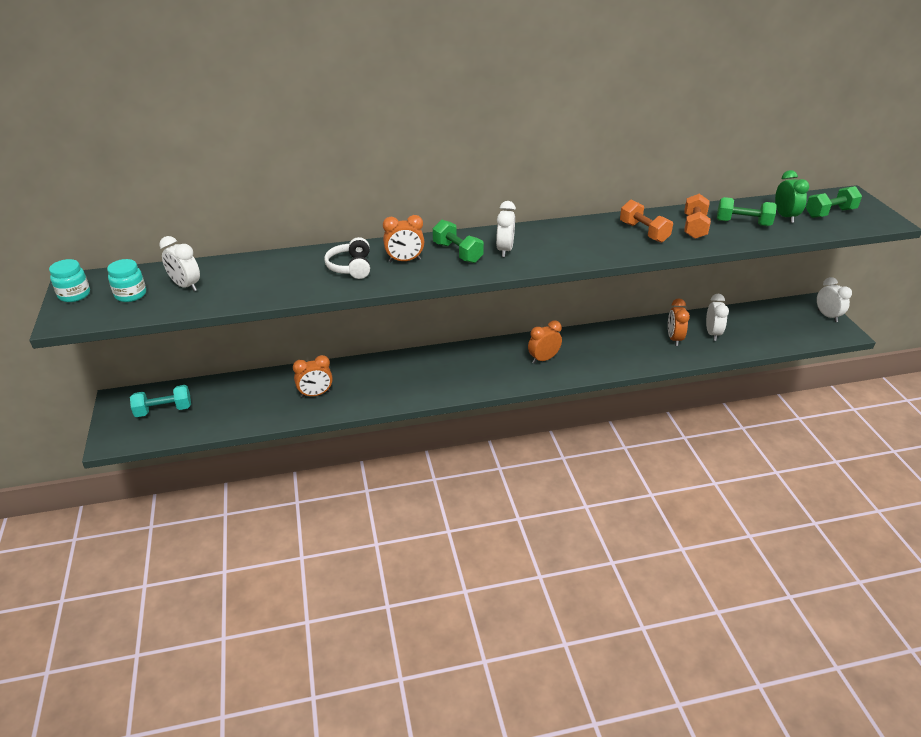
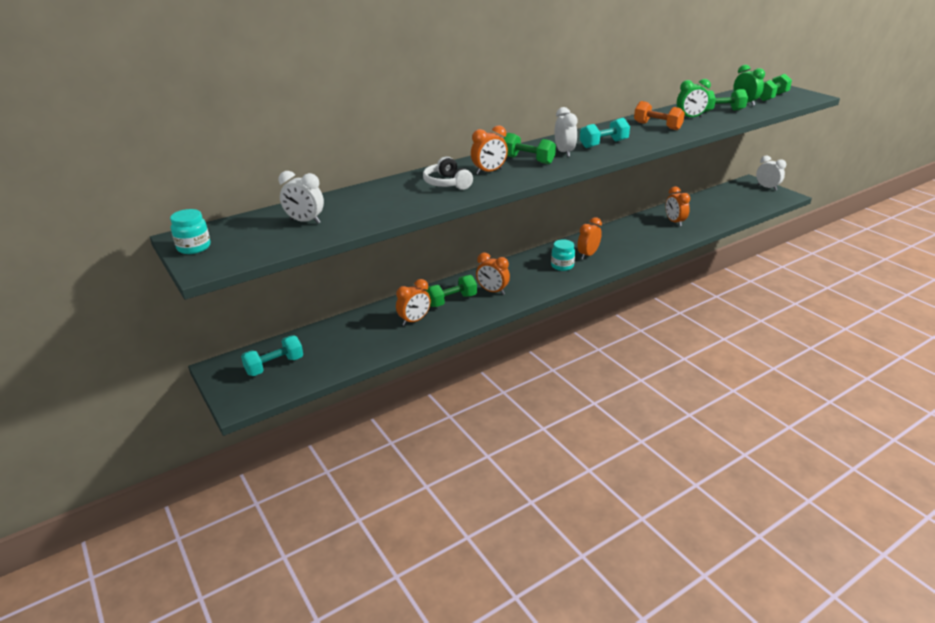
camera: 20 degrees left, 5 degrees down
turquoise jar [107,259,146,302] -> turquoise jar moved to [551,239,575,271]
orange dumbbell [684,194,711,239] -> green clock [677,79,711,117]
white clock [706,294,729,341] -> none
none -> green dumbbell [426,275,477,307]
none -> orange clock [476,253,510,295]
none -> turquoise dumbbell [580,118,630,148]

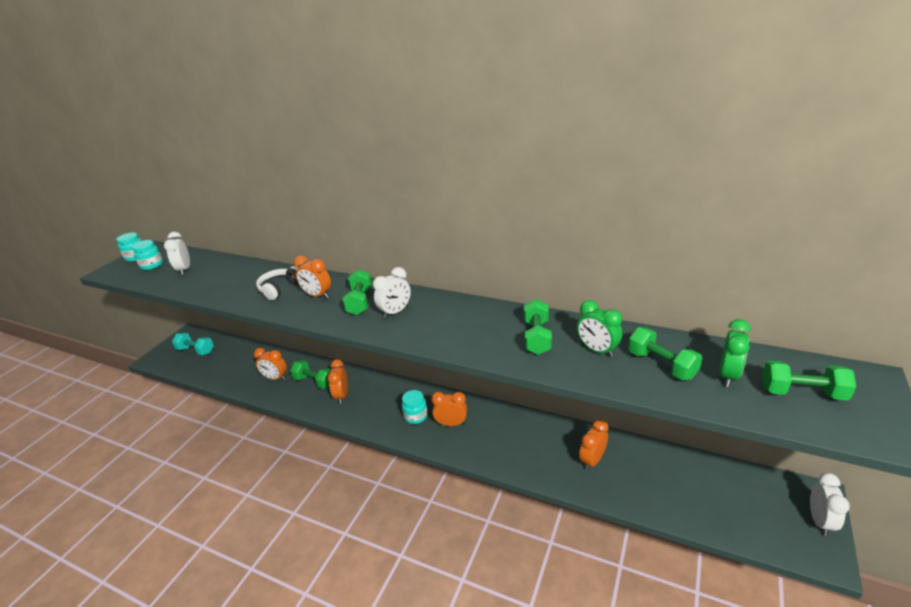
camera: 60 degrees right, 0 degrees up
turquoise dumbbell [580,118,630,148] -> none
orange dumbbell [634,101,685,130] -> green dumbbell [524,299,552,355]
none -> turquoise jar [132,240,163,270]

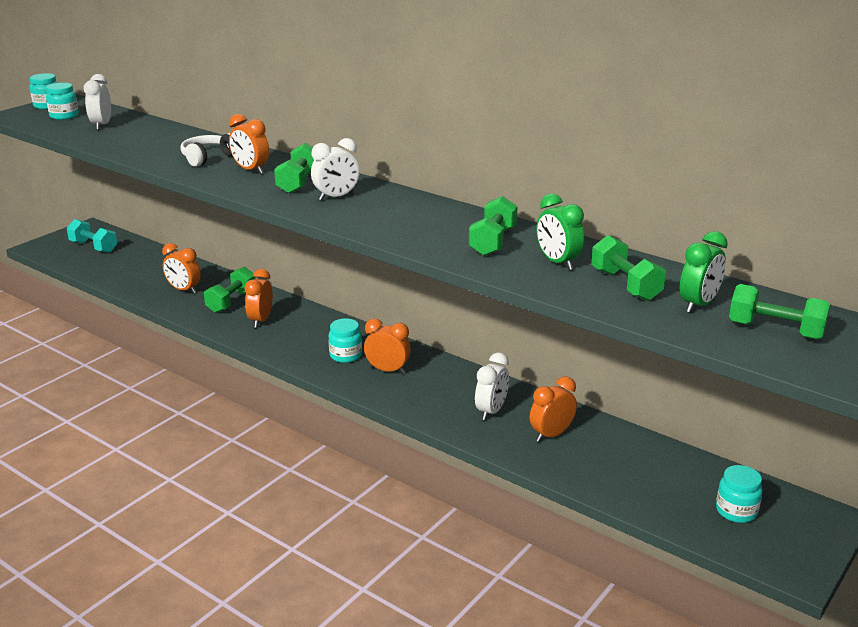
camera: 10 degrees right, 5 degrees down
green dumbbell [290,360,331,389] -> green dumbbell turned 75 degrees clockwise [204,267,255,313]
white clock [810,473,850,536] -> white clock moved to [475,353,509,420]
none -> turquoise jar [716,465,763,523]

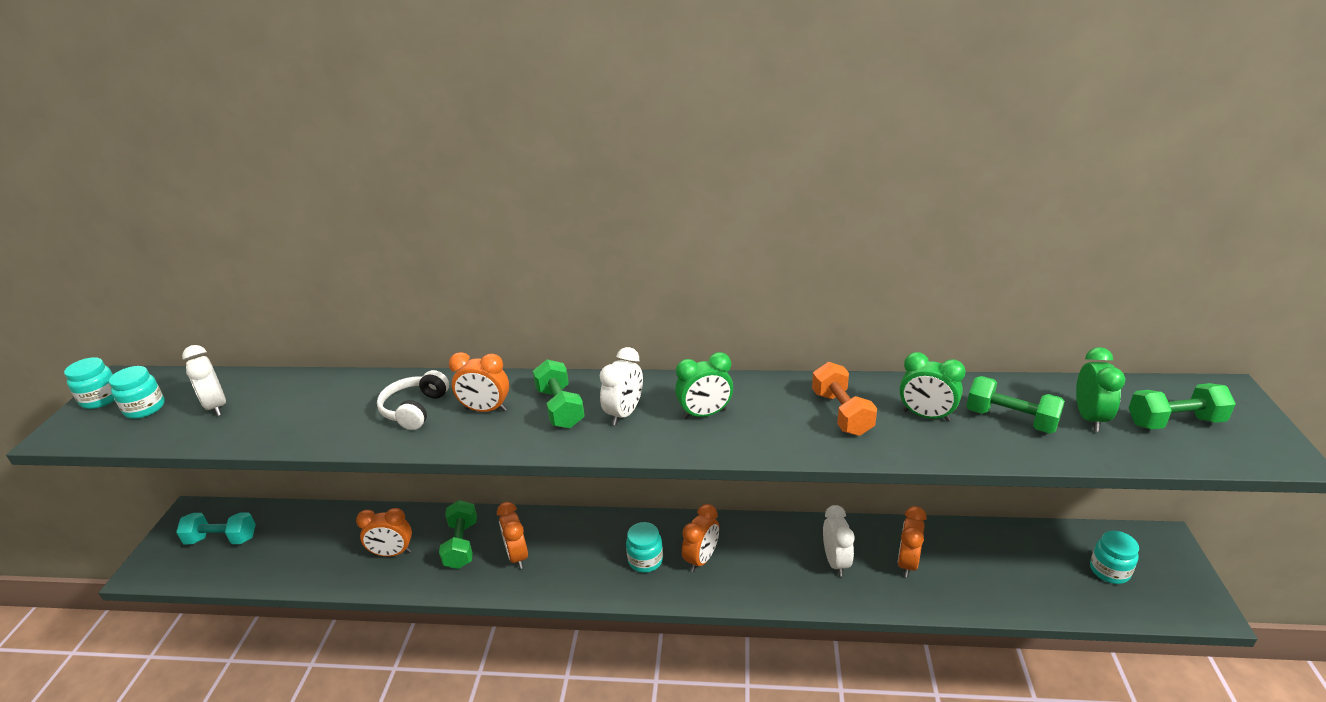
camera: 30 degrees left, 5 degrees up
orange clock [364,319,411,374] -> orange clock turned 135 degrees clockwise [682,504,719,572]
green dumbbell [469,196,518,256] -> orange dumbbell [812,362,877,436]
none -> green clock [675,352,733,419]

